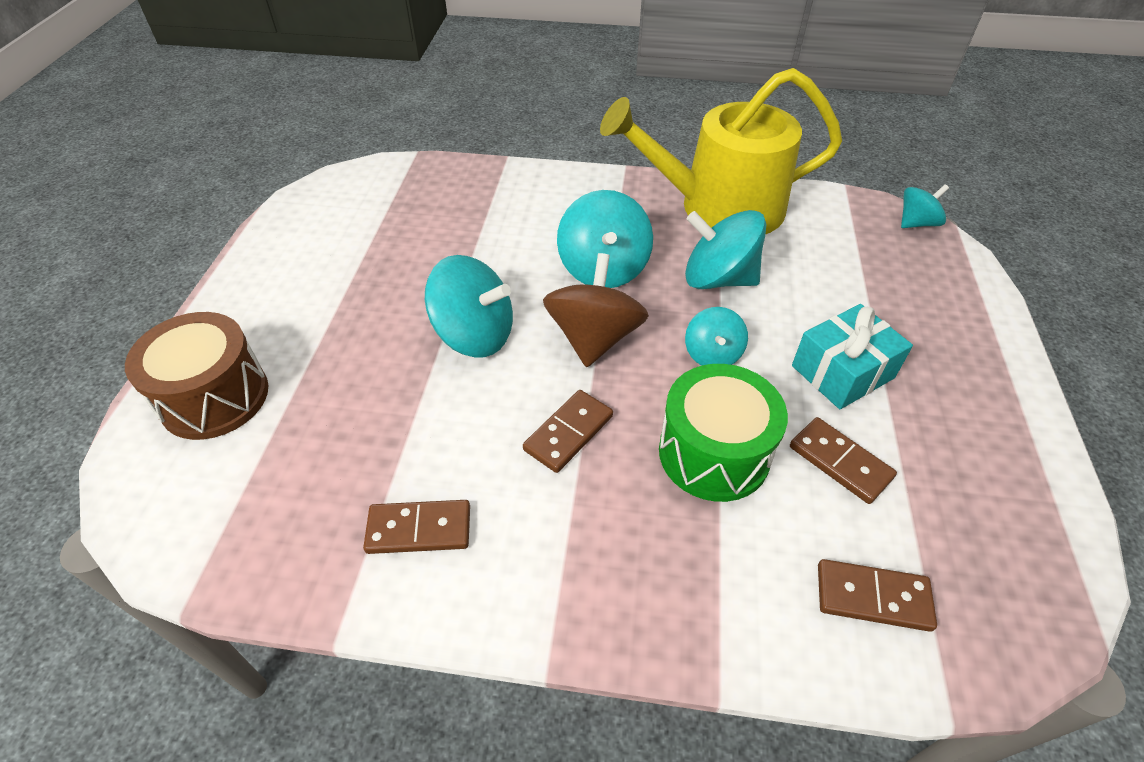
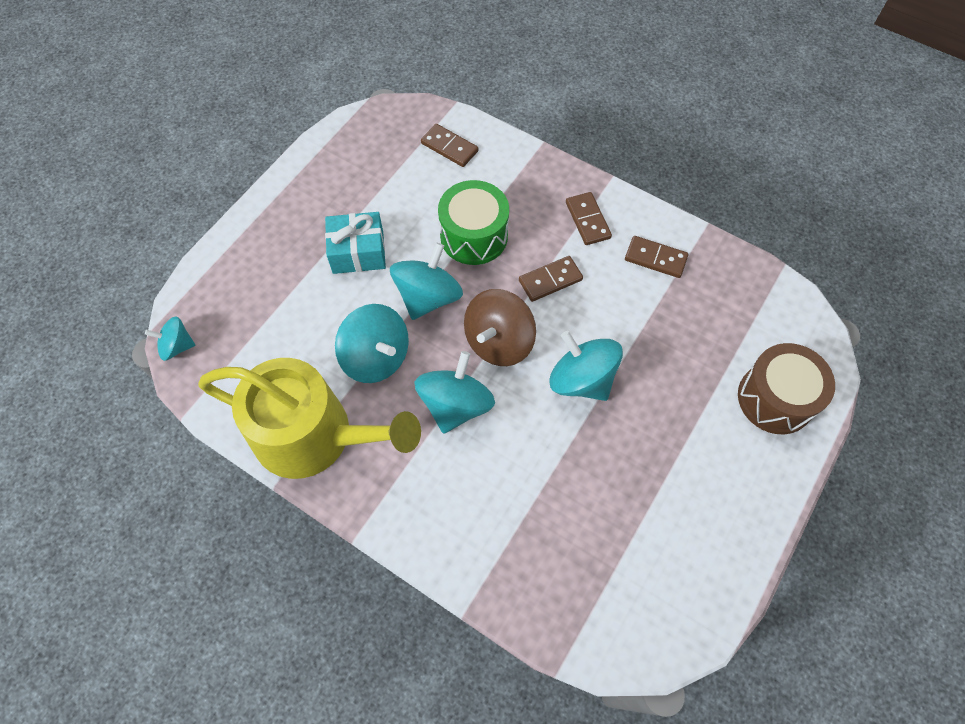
camera: 155 degrees left, 15 degrees up
turquoise spinning top [685,307,748,366] -> turquoise spinning top [390,243,463,320], size x1.71
brown domino [790,417,897,504] -> brown domino moved to [566,192,612,245]

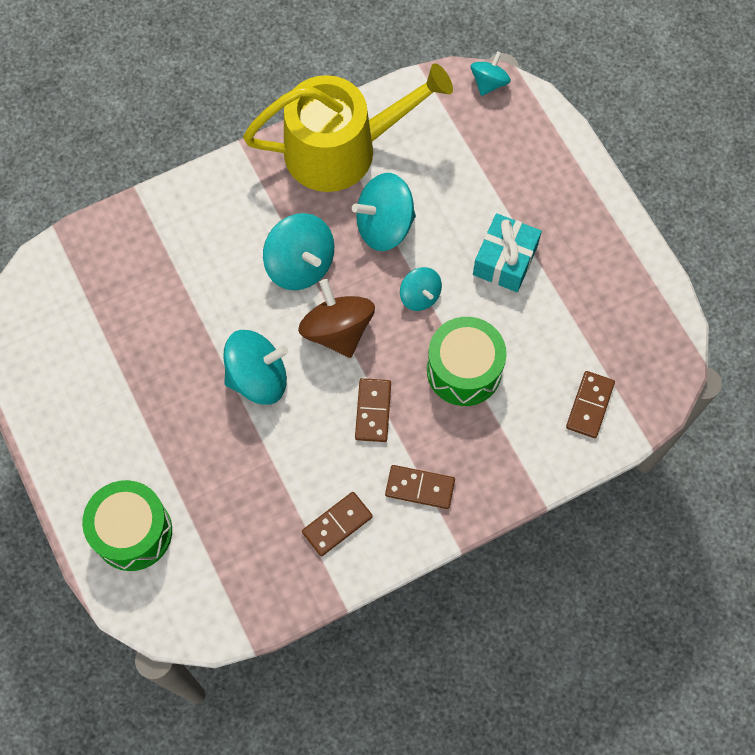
camera: 120 degrees right, 5 degrees up
yellow watering can [198,358,421,479] -> yellow watering can turned 150 degrees counterclockwise [243,63,453,192]
turquoise spinning top [390,243,463,320] -> turquoise spinning top [400,267,442,311], size x0.58
brown domino [421,124,478,167] -> brown domino turned 45 degrees counterclockwise [566,371,615,438]
brown drum [738,343,835,434] -> green drum [82,480,172,571]

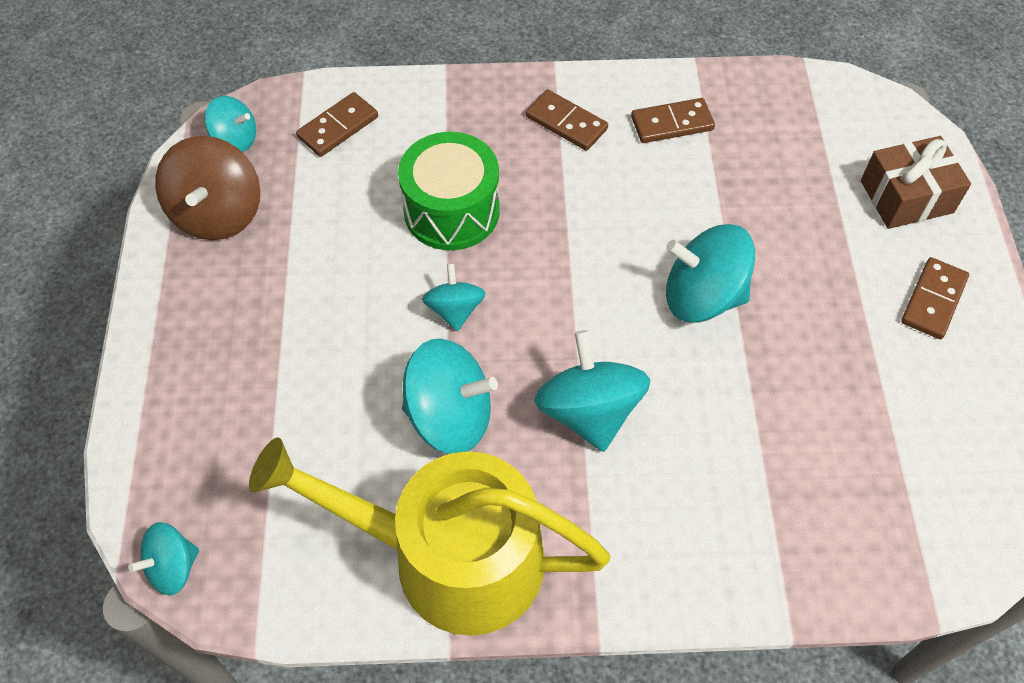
camera: 155 degrees left, 10 degrees down
green drum [82,480,172,571] -> brown gift [861,136,971,229]
brown spinning top [298,279,375,358] -> brown spinning top moved to [155,136,260,240]
brown domino [355,378,391,442] -> brown domino moved to [901,257,969,339]
turquoise gift [473,213,542,292] -> none
none -> turquoise spinning top [204,96,256,152]

